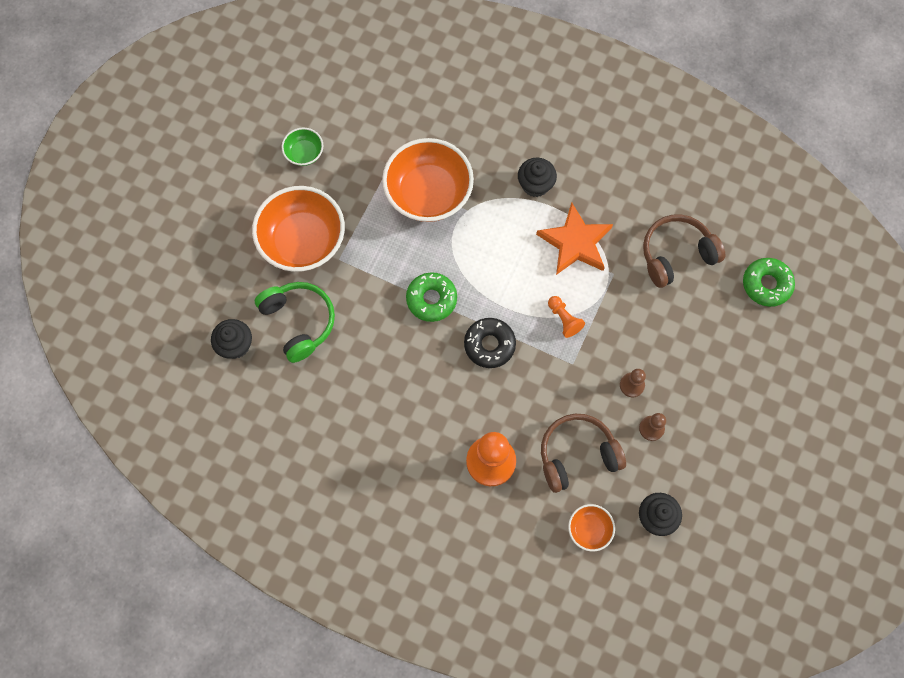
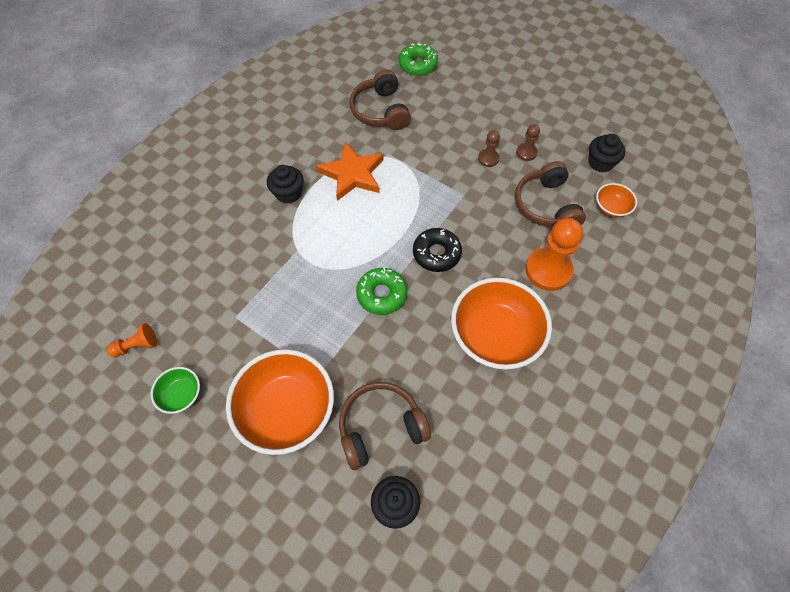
camera: 80 degrees left, 10 degrees down
green headphones [255,282,335,363] -> brown headphones [339,382,431,470]
orange bowl [382,138,474,222] -> orange bowl moved to [451,278,552,370]
orange pawn [548,296,585,338] -> orange pawn moved to [107,323,157,357]

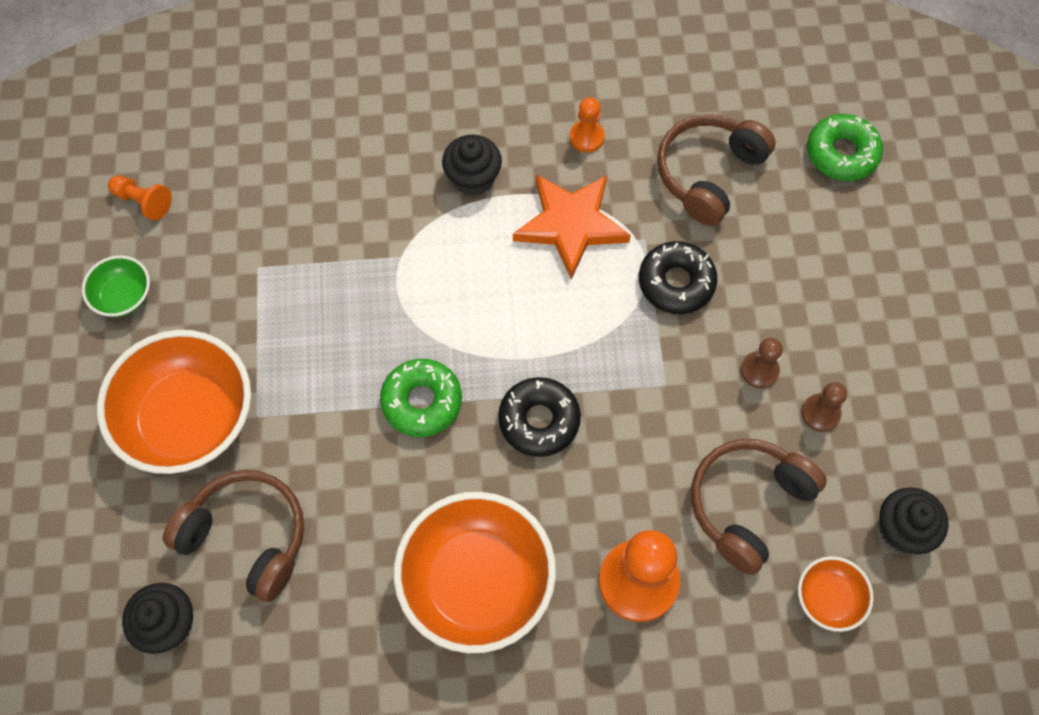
camera: 50 degrees right, 5 degrees up
none -> orange pawn [570,97,605,152]
none -> black donut [639,241,717,314]

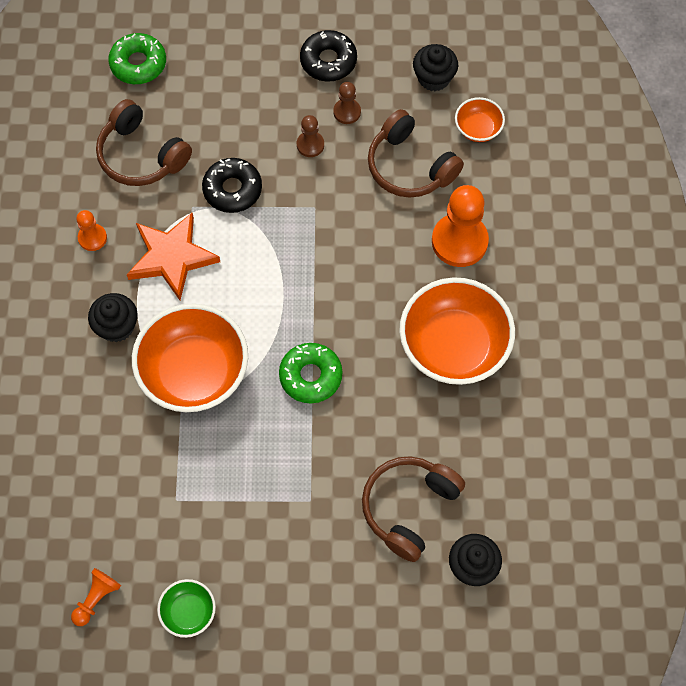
camera: 85 degrees left, 0 degrees up
orange bowl [97,330,251,474] -> orange bowl moved to [132,303,248,412]
black donut [498,377,581,457] -> black donut moved to [300,30,357,82]

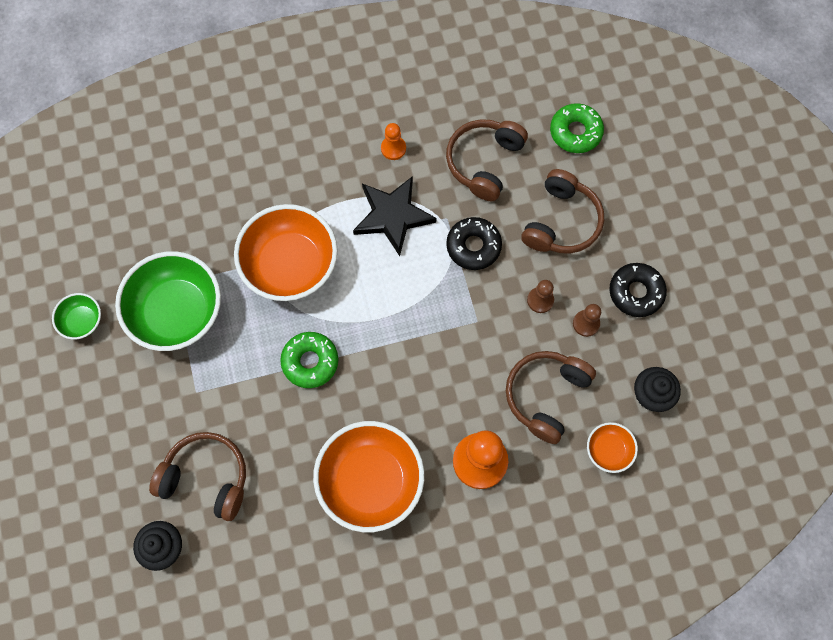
camera: 75 degrees right, 5 degrees up
orange pawn [71,568,121,626] -> none
black cupcake [88,293,138,342] -> none
orange star [127,212,220,300] -> black star [353,176,436,256]
none -> green bowl [115,251,221,351]
none -> brown headphones [521,169,604,254]

